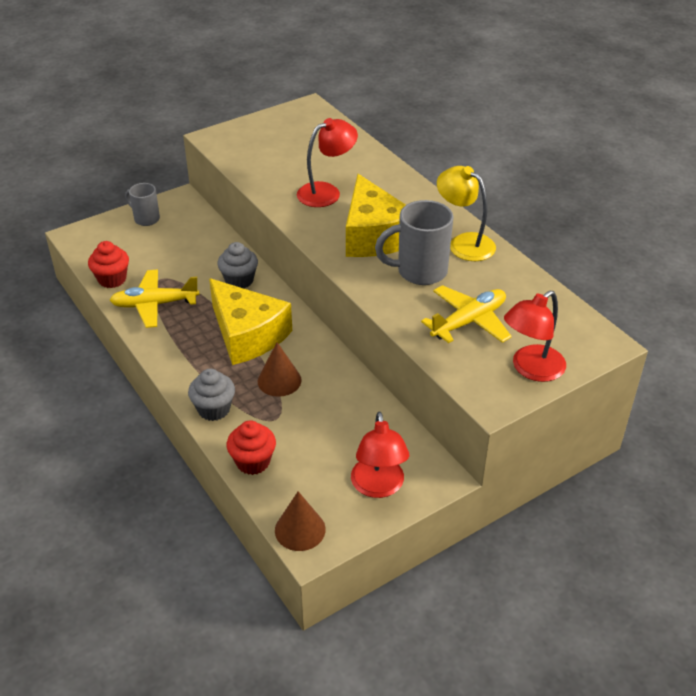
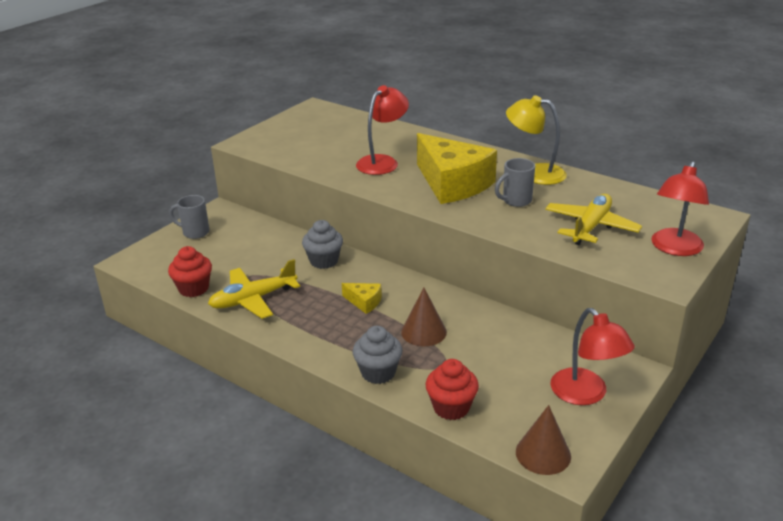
camera: 20 degrees left, 10 degrees down
yellow cheese [209,278,292,365] -> yellow cheese [342,283,382,314], size x0.42
grey mug [375,200,454,285] -> grey mug [495,158,535,207], size x0.61

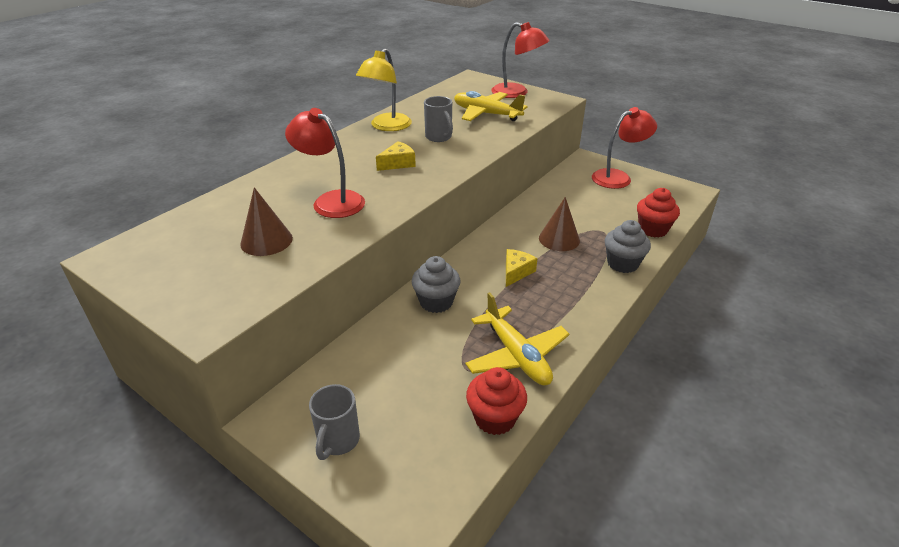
camera: 90 degrees left, 5 degrees up
yellow cheese [417,133,497,204] -> yellow cheese [376,141,416,171], size x0.42
brown cone [516,405,571,475] -> brown cone moved to [240,187,293,256]

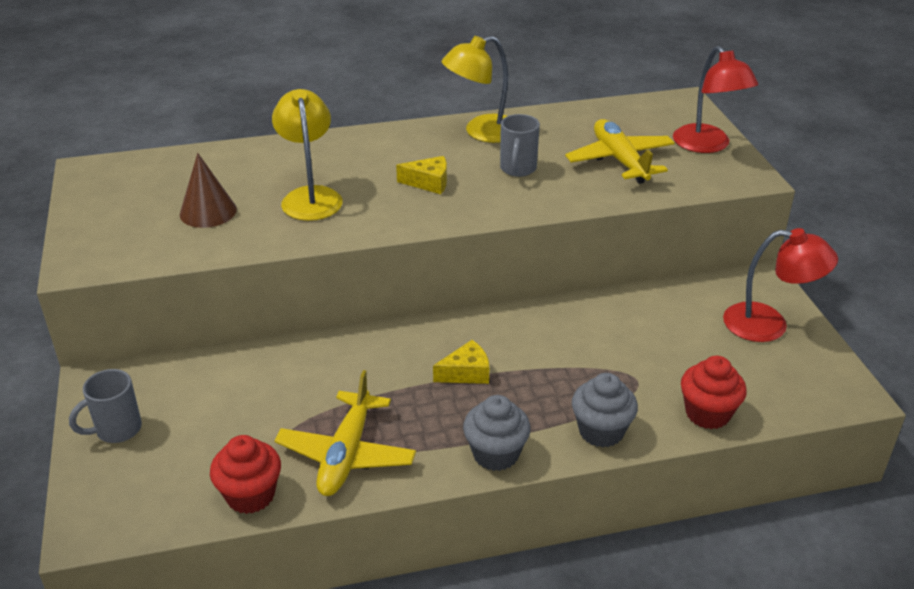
camera: 40 degrees right, 0 degrees up
red lamp [285,108,365,218] -> yellow lamp [272,89,343,221]
grey cupcake [412,256,460,313] -> grey cupcake moved to [463,395,531,471]
brown cone [539,197,580,251] -> none

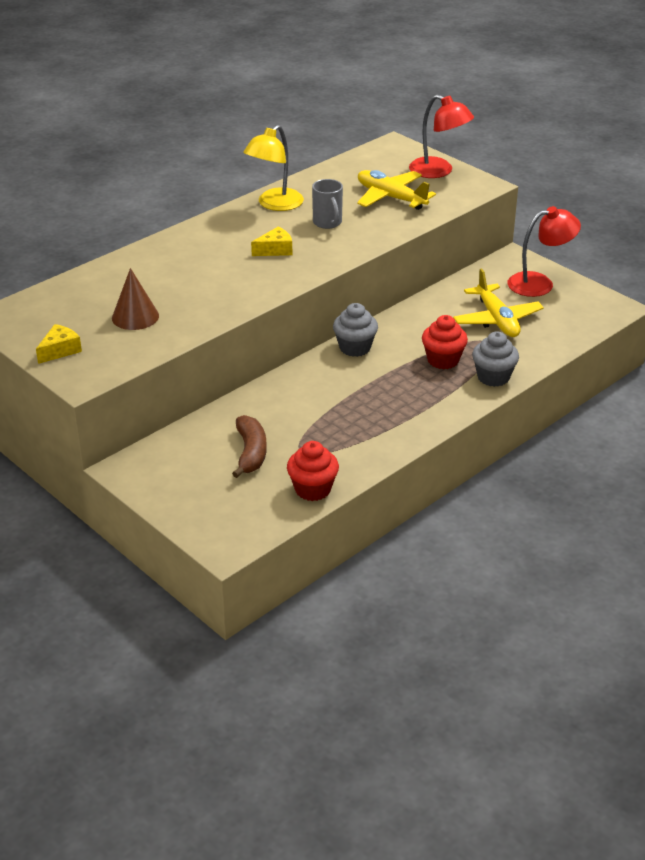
camera: 30 degrees left, 0 degrees up
grey mug [69,369,142,443] -> none
yellow lamp [272,89,343,221] -> none
yellow plane [274,370,416,496] -> yellow plane moved to [453,268,544,337]
yellow cheese [433,340,489,384] -> yellow cheese moved to [36,324,82,364]
grey cupcake [463,395,531,471] -> grey cupcake moved to [333,303,378,357]
red cupcake [681,356,747,429] -> red cupcake moved to [422,315,468,369]
none -> brown banana [232,415,267,478]

